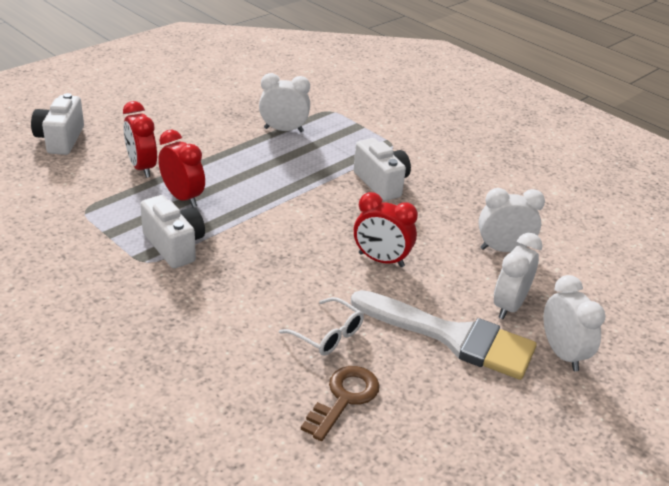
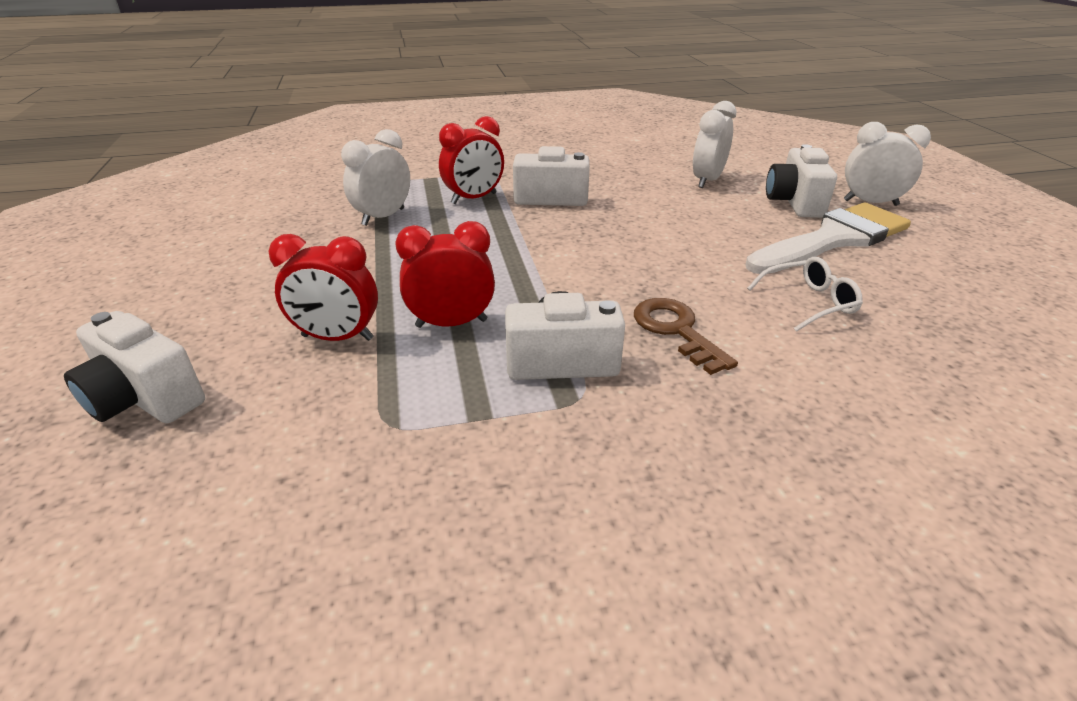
camera: 55 degrees left, 0 degrees up
brown key [301,366,380,441] -> brown key moved to [634,298,738,375]
red clock [354,192,418,267] -> red clock moved to [439,116,504,204]
white clock [494,233,543,319] -> white camera [766,144,837,218]

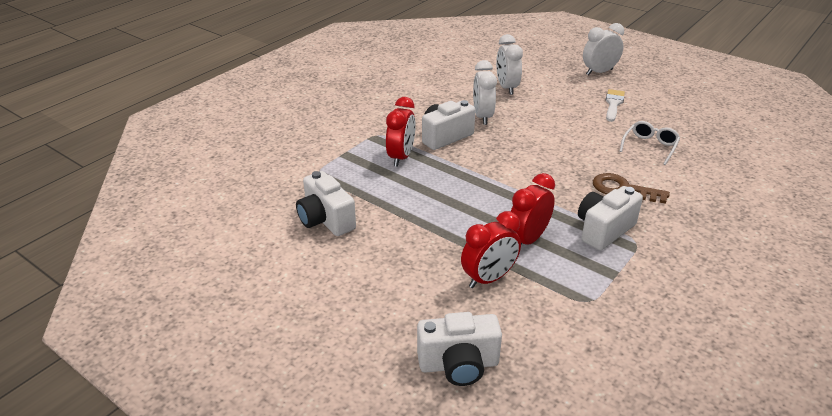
camera: 40 degrees left, 0 degrees up
white clock [341,129,410,226] -> white clock moved to [473,60,497,125]
white brush [745,203,911,274] -> white brush [606,89,625,122], size x0.50
white camera [766,144,837,218] -> white camera moved to [296,171,356,236]

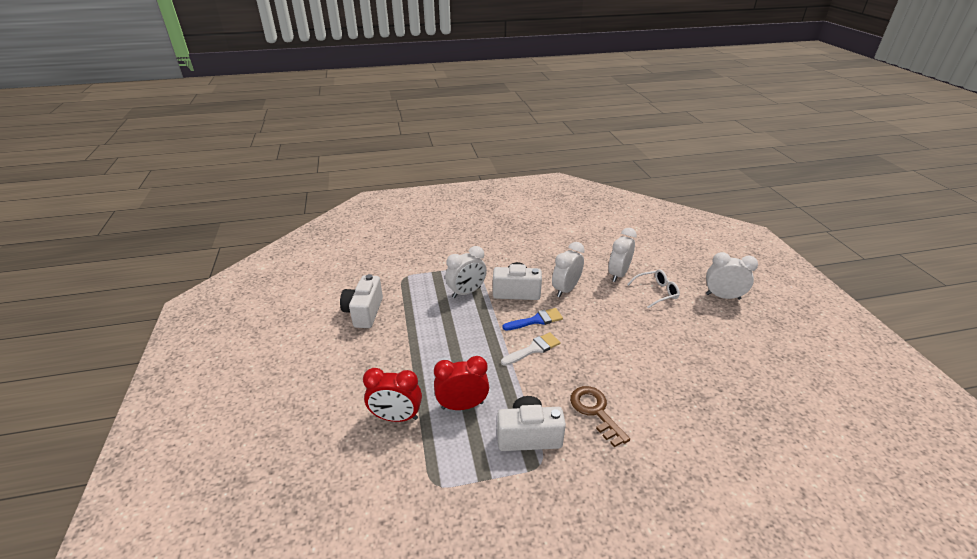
camera: 40 degrees right, 0 degrees up
red clock [386,97,416,167] -> white clock [445,246,487,298]
white camera [417,312,502,386] -> none
white brush [606,89,625,122] -> white brush moved to [501,332,560,366]
white glasses [620,121,680,165] -> white glasses moved to [627,269,680,308]
none -> blue brush [502,308,563,331]

